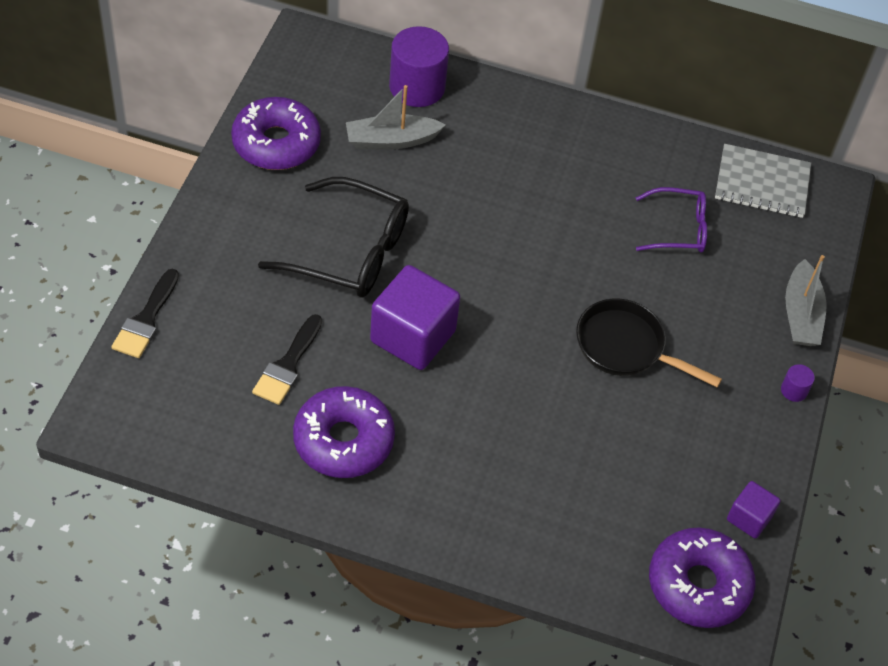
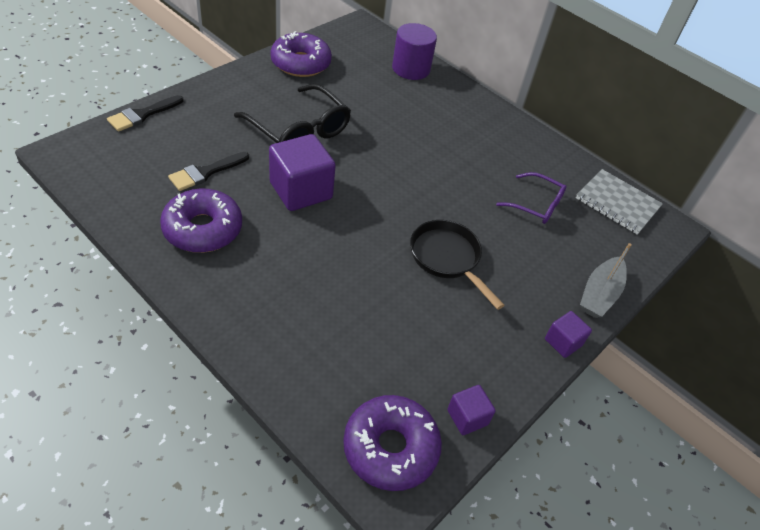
camera: 25 degrees right, 5 degrees down
grey boat [346,85,445,150] -> none
purple cylinder [781,364,815,402] -> purple cube [545,311,592,358]

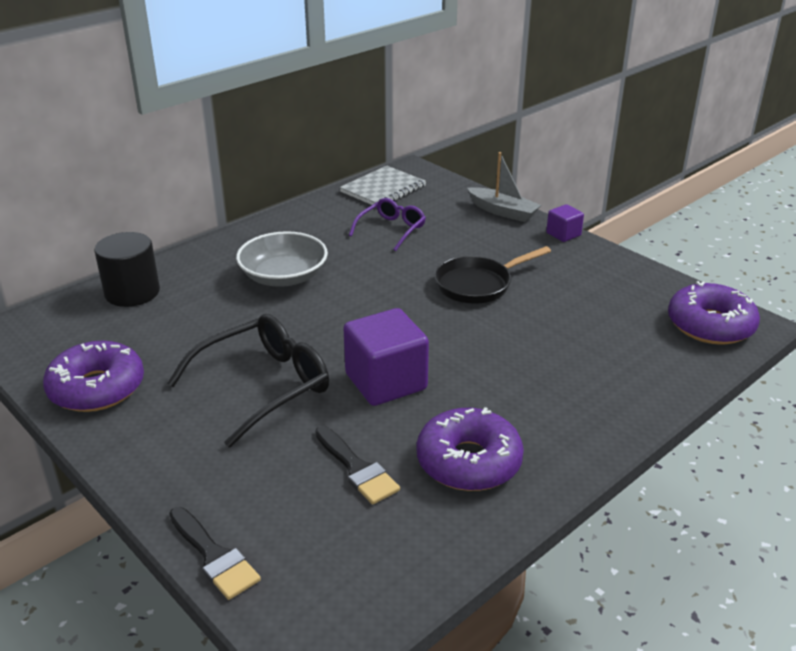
camera: 80 degrees left, 15 degrees down
purple cylinder [392,23,437,80] -> black cylinder [94,232,160,307]
purple cube [447,385,496,435] -> none
none -> grey bowl [236,231,328,287]

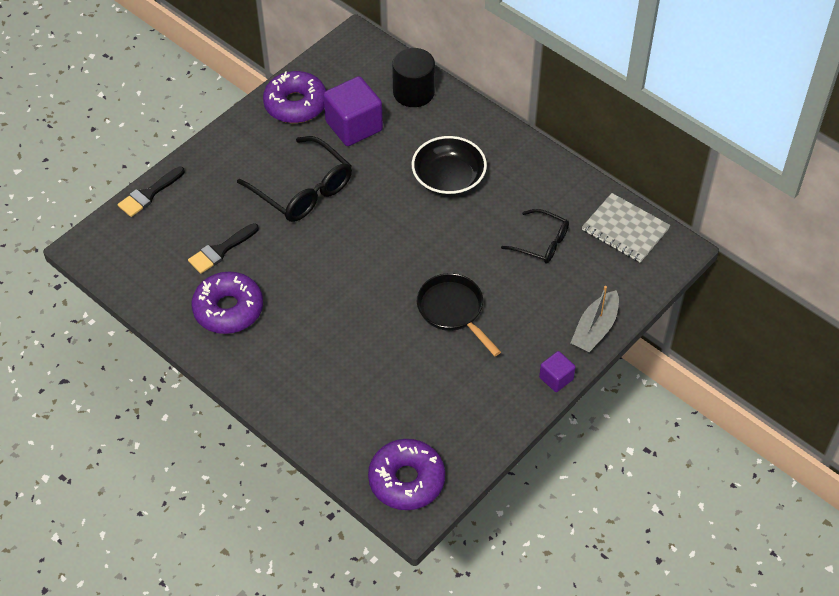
camera: 85 degrees right, 20 degrees up
grey bowl [236,231,328,287] -> black bowl [412,136,487,196]
purple cube [343,308,429,406] -> purple cube moved to [323,76,383,146]
purple glasses [349,198,426,251] -> black glasses [501,209,569,264]

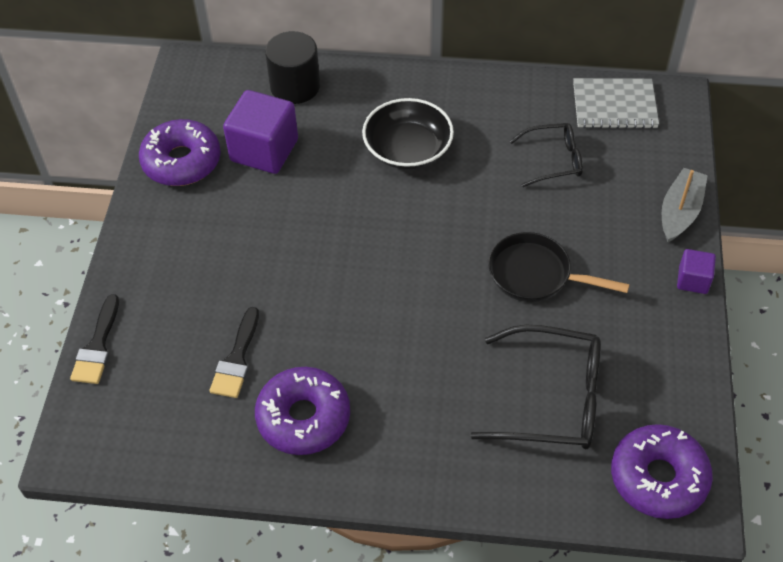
camera: 35 degrees left, 0 degrees up
black glasses [237,136,352,222] -> black glasses moved to [471,325,601,450]
grey boat [571,286,619,353] -> grey boat turned 150 degrees counterclockwise [662,168,708,242]

